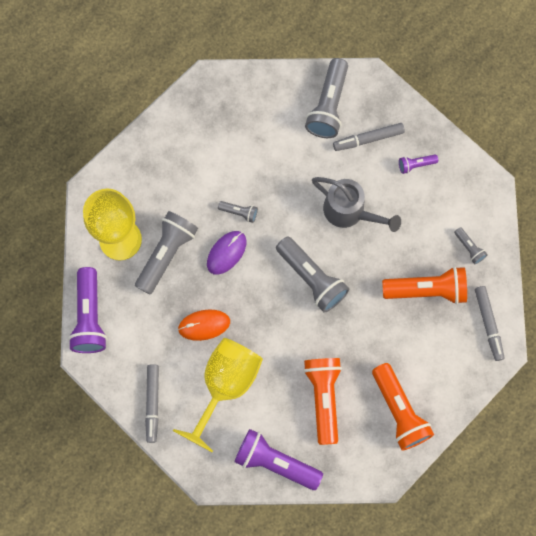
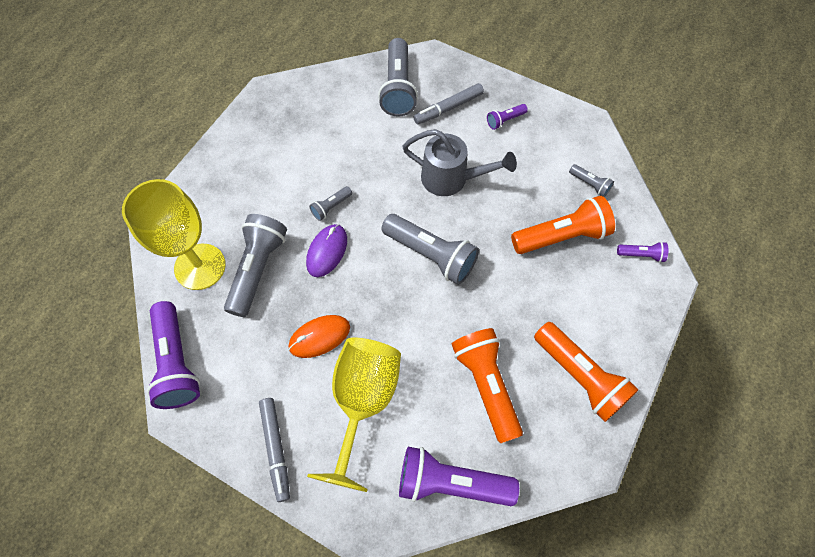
camera: 15 degrees left, 10 degrees down
grey flashlight [218,201,258,223] -> grey flashlight turned 135 degrees clockwise [309,186,352,221]
grey marker [475,286,505,361] -> purple flashlight [617,241,668,262]

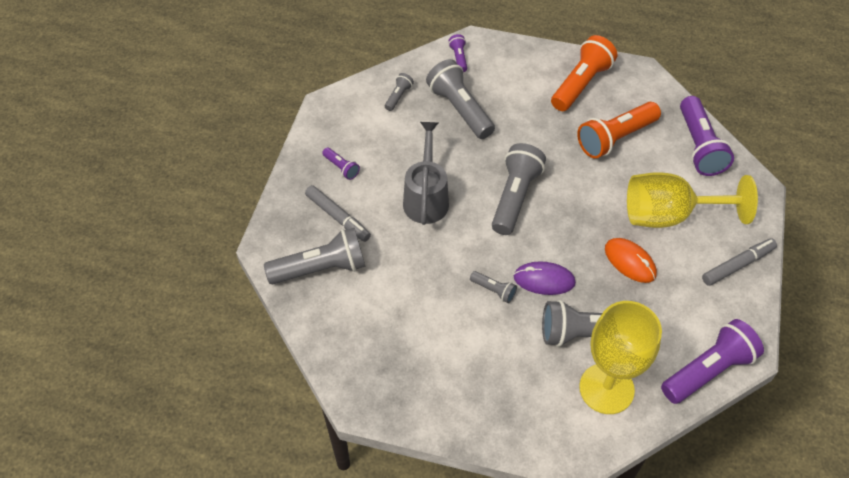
camera: 105 degrees left, 10 degrees down
orange flashlight [511,196,615,254] -> grey flashlight [426,59,495,139]

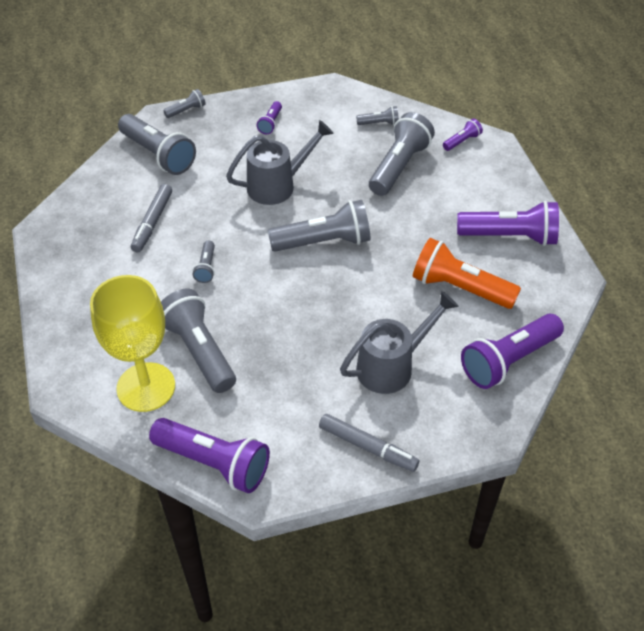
camera: 60 degrees right, 5 degrees down
grey marker [305,185,371,242] -> grey marker moved to [131,184,172,252]
purple mouse [514,261,576,295] -> none
orange flashlight [551,35,617,111] -> purple flashlight [457,201,559,246]
orange mouse [605,238,657,283] -> none
yellow goblet [627,172,758,228] -> grey watering can [340,291,459,394]
none -> grey flashlight [163,89,206,118]

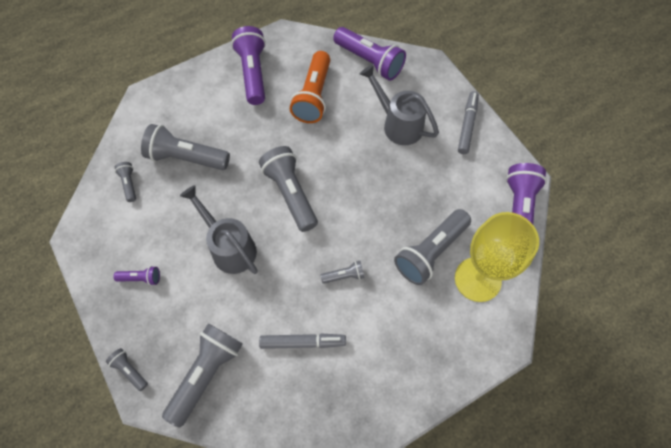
camera: 105 degrees left, 15 degrees up
purple flashlight [443,118,483,151] -> none

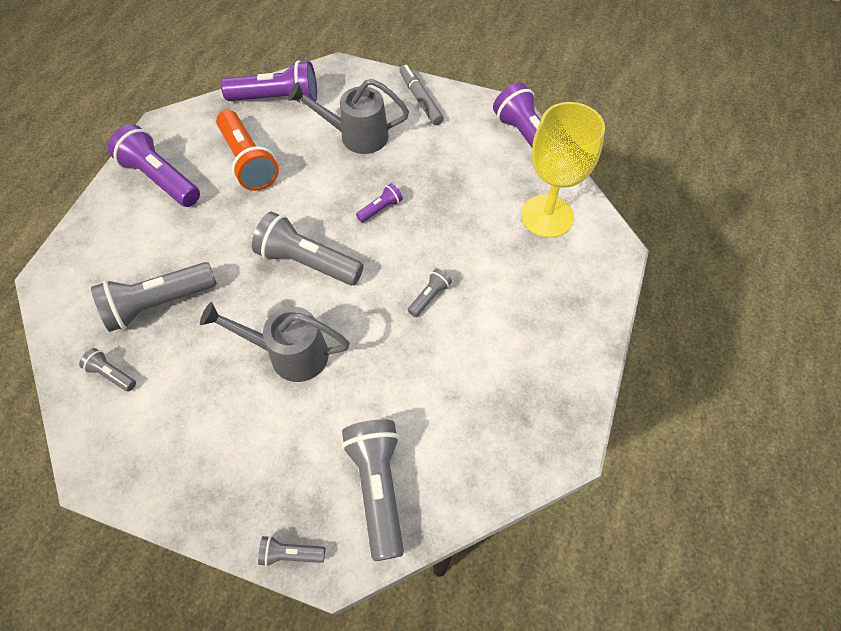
camera: 40 degrees left, 5 degrees down
purple flashlight [114,266,160,286] -> purple flashlight moved to [356,183,403,223]
grey marker [259,333,346,349] -> none
grey flashlight [394,209,471,285] -> none

